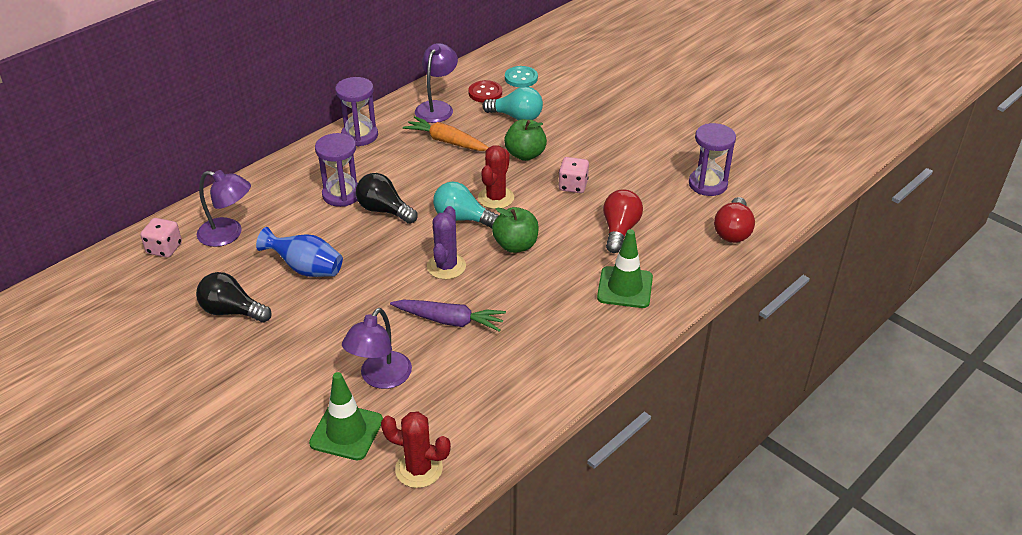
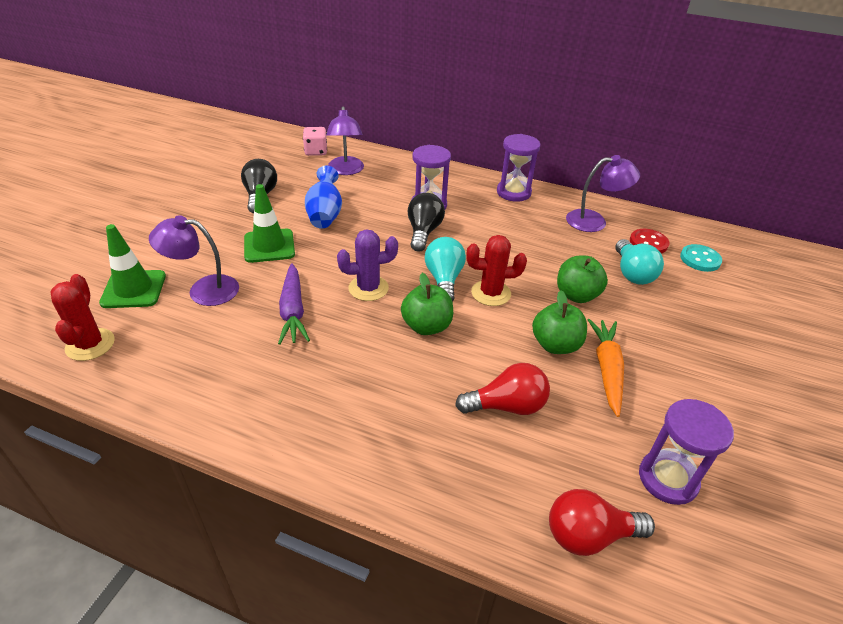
camera: 65 degrees right, 0 degrees up
orange carrot [403,116,489,151] -> orange carrot moved to [588,319,624,417]
pink dice [558,157,589,193] -> green apple [532,290,587,354]
green traffic cone [597,229,653,308] -> green traffic cone moved to [244,184,295,263]

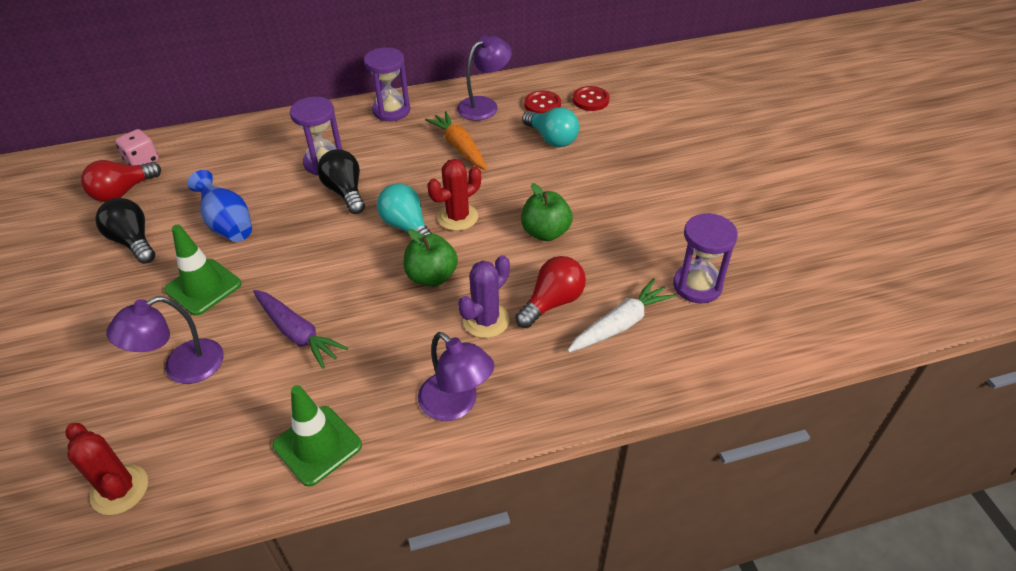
camera: 35 degrees left, 5 degrees up
green traffic cone [99,224,166,308] -> green traffic cone moved to [272,385,362,487]
purple lamp [326,106,364,175] -> purple lamp moved to [418,332,494,421]
purple cactus [337,230,398,301] -> purple cactus moved to [458,255,510,338]
red light bulb [549,489,655,556] -> red light bulb moved to [81,160,161,202]
green apple [557,256,608,303] -> none
orange carrot [588,319,624,417] -> orange carrot moved to [425,111,488,170]
turquoise button [680,244,722,272] -> red button [573,86,610,111]
none -> white carrot [567,278,676,352]

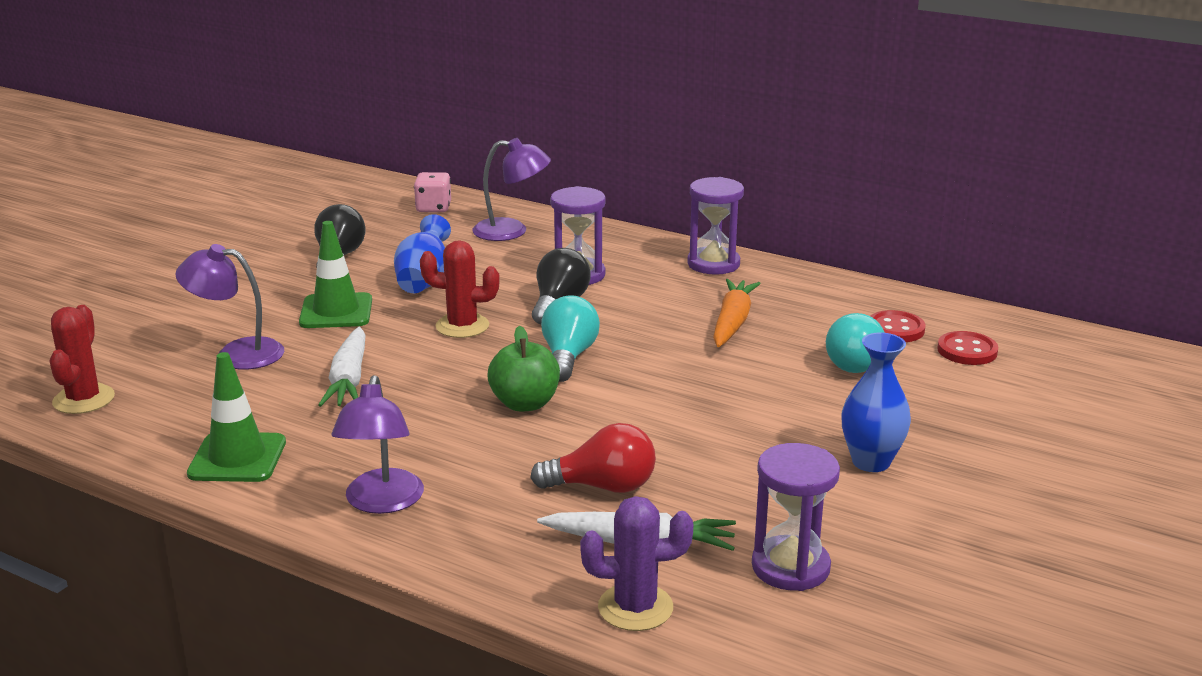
camera: 45 degrees right, 20 degrees down
red light bulb [81,160,161,202] -> none
purple carrot [253,290,348,369] -> white carrot [318,326,365,407]
red cactus [428,159,481,231] -> red cactus moved to [420,240,500,338]
purple lamp [457,35,512,121] -> purple lamp moved to [472,138,551,241]
purple cactus [458,255,510,338] -> purple cactus moved to [580,496,694,631]
green apple [521,183,573,241] -> none
none -> blue vase [842,332,911,472]

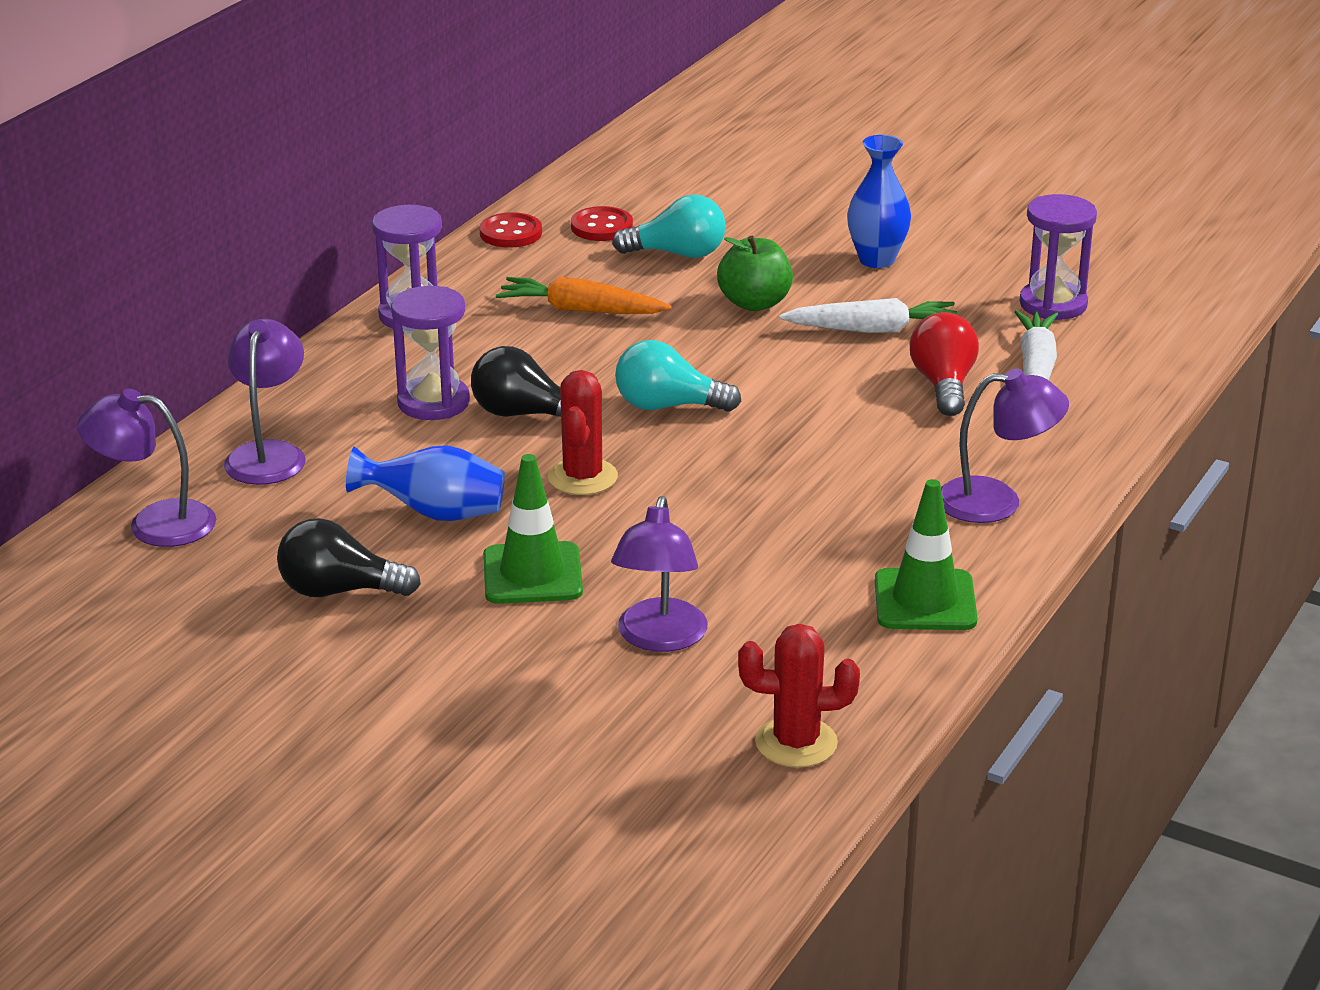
camera: 90 degrees left, 5 degrees up
white carrot [318,326,365,407] -> white carrot moved to [779,298,957,333]
pink dice [414,172,451,212] -> purple lamp [77,389,216,547]
green apple [487,326,560,412] -> green apple moved to [717,236,793,311]
purple cactus [580,496,694,631] -> none
red button [937,331,998,365] -> red button moved to [479,212,542,248]

